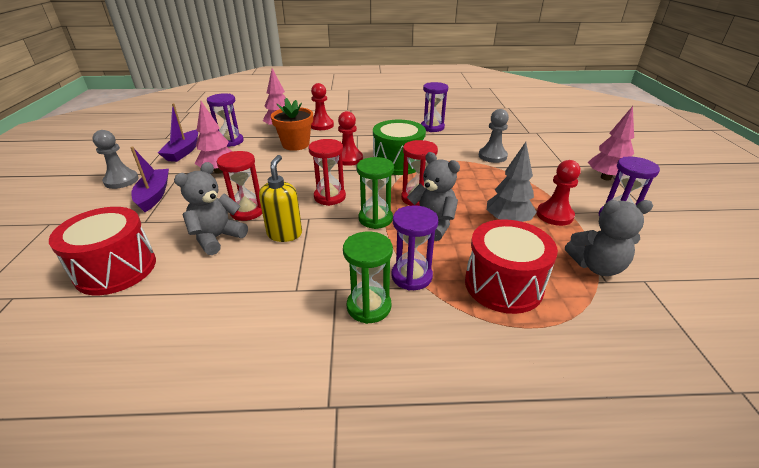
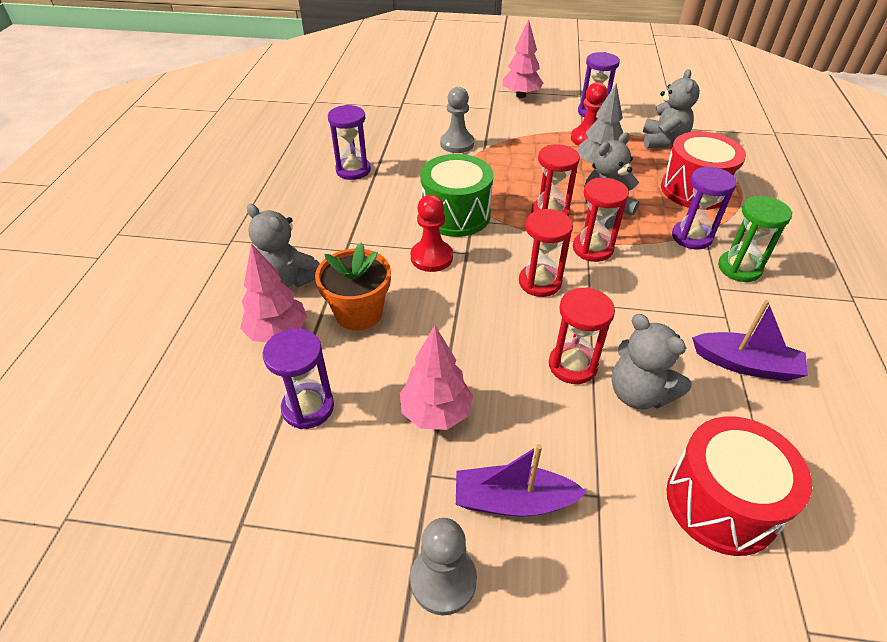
camera: 80 degrees left, 10 degrees up
purple boat [158,103,198,162] -> purple boat moved to [692,300,808,381]
yellow soap dispenser [259,155,302,242] -> none
red pawn [311,83,334,130] -> grey teddy bear [247,204,320,287]
green hourglass [357,157,394,229] -> red hourglass [573,178,629,262]

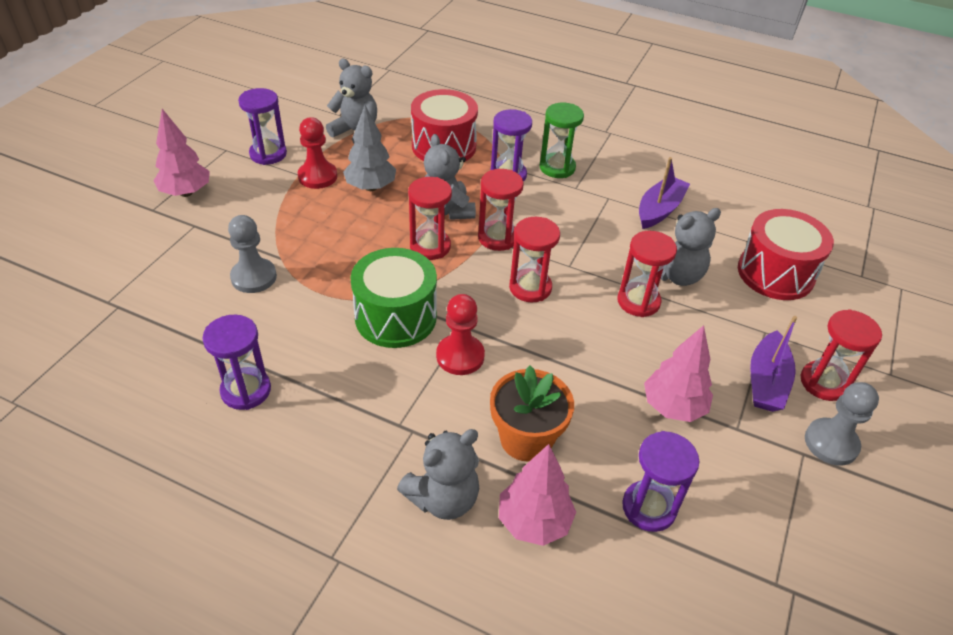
camera: 75 degrees left, 0 degrees up
none -> red hourglass [800,309,882,401]

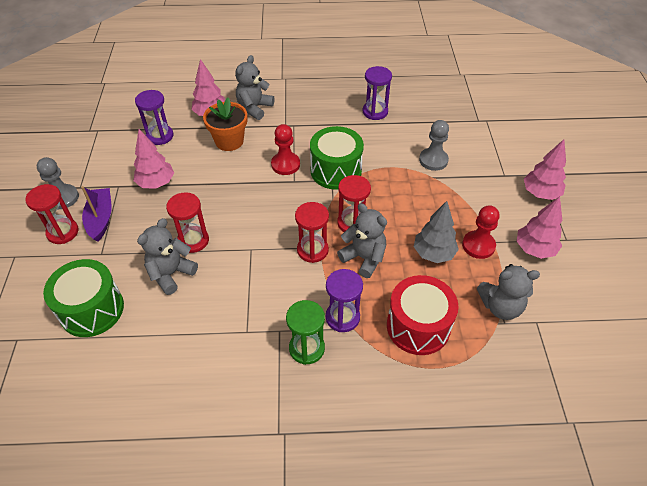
camera: 155 degrees right, 5 degrees up
purple hourglass [238,88,287,165] -> pink tree [517,196,562,259]
red hourglass [509,217,560,302] -> none
purple boat [639,157,690,229] -> none
red drum [738,209,834,300] -> green drum [43,259,124,337]

